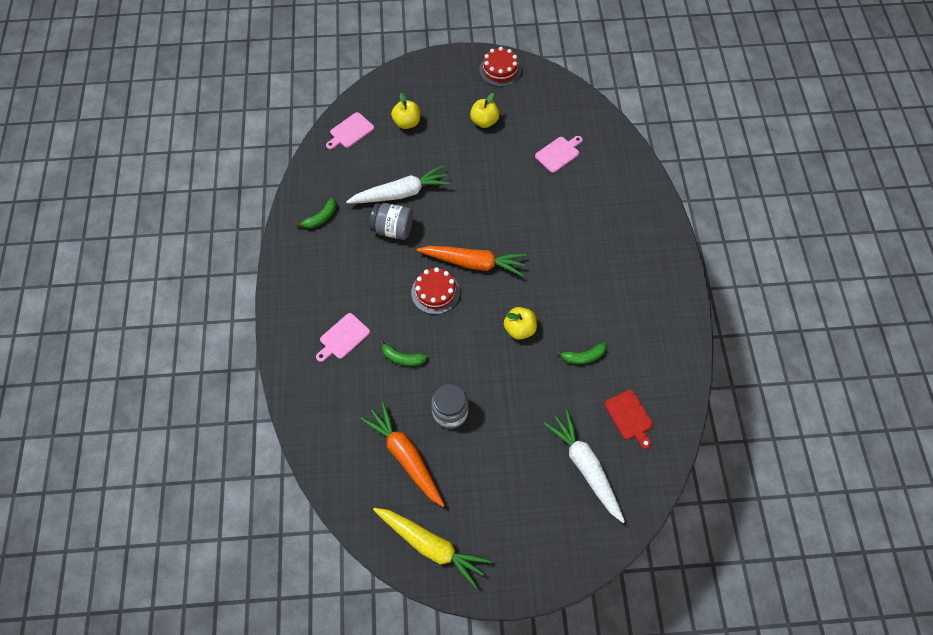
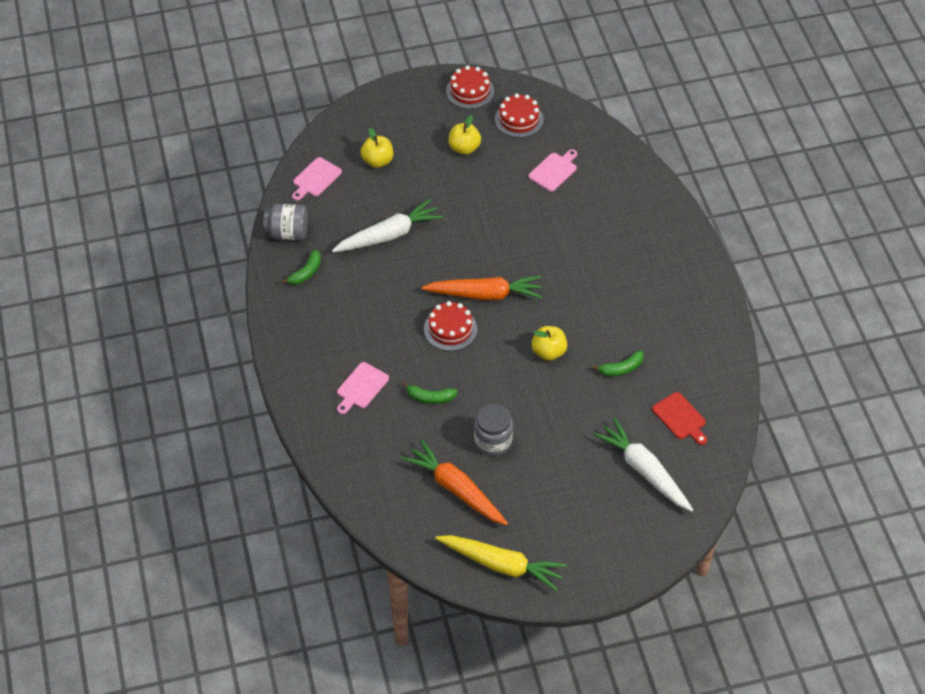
camera: 10 degrees left, 10 degrees down
grey jar [369,203,413,240] -> grey jar moved to [263,204,308,240]
none -> red cake [495,93,544,138]

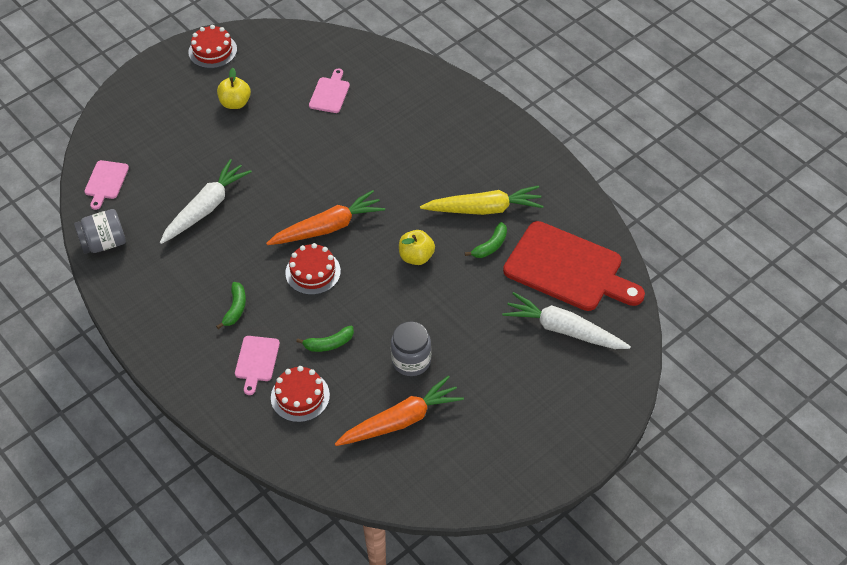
camera: 25 degrees left, 0 degrees up
green banana [281,249,321,285] -> green banana moved to [216,282,246,329]
yellow apple [360,128,393,168] -> none
orange carrot [401,439,508,525] -> orange carrot turned 135 degrees clockwise [335,376,464,446]
yellow carrot [436,535,567,591] -> yellow carrot moved to [420,185,543,215]
red cake [495,93,544,138] -> red cake moved to [271,366,330,422]
red cutting board [652,392,707,445] -> red cutting board [503,221,645,311], size x2.15

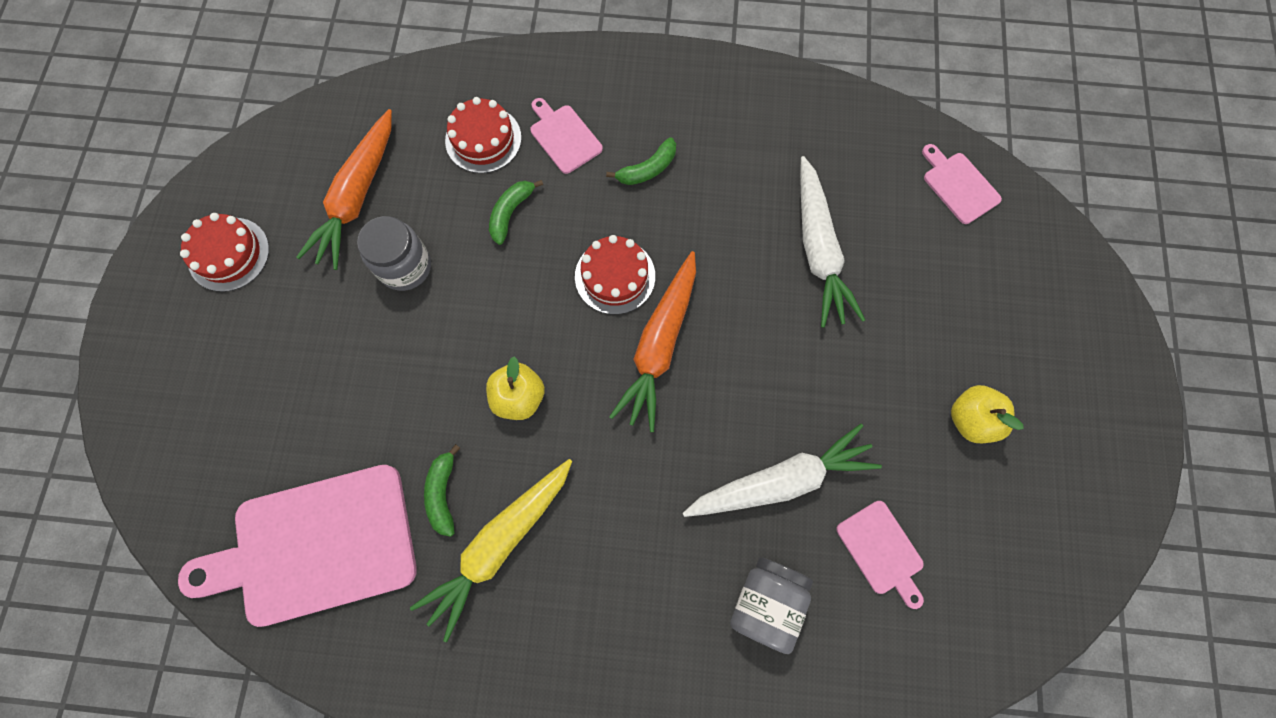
camera: 135 degrees right, 20 degrees up
grey jar [74,209,126,254] -> grey jar moved to [730,557,813,654]
red cake [188,25,237,68] -> red cake moved to [180,213,269,292]
green banana [216,282,246,329] -> green banana turned 90 degrees counterclockwise [606,137,676,185]
white carrot [502,292,631,349] -> white carrot moved to [683,424,882,517]
red cutting board [503,221,645,311] -> pink cutting board [178,465,417,627]

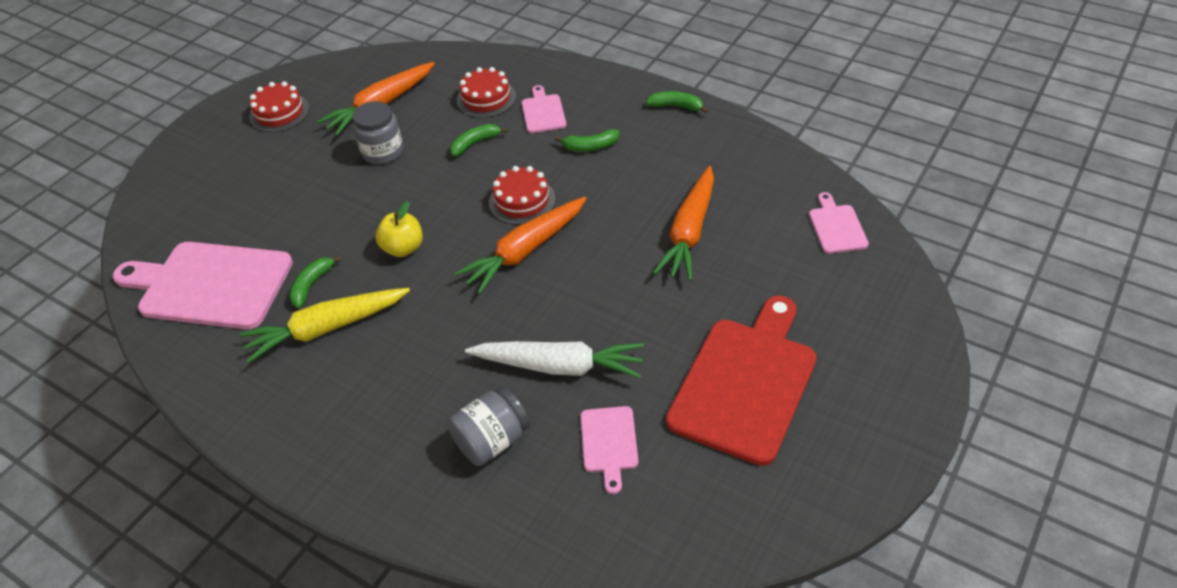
camera: 30 degrees right, 25 degrees down
white carrot [800,156,865,328] -> orange carrot [653,166,714,281]
yellow apple [951,385,1024,443] -> red cutting board [666,296,817,466]
none -> green banana [646,91,708,114]

